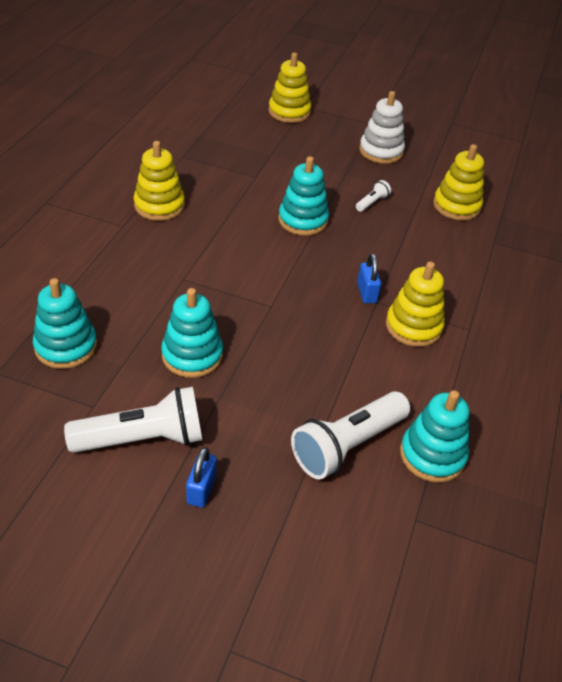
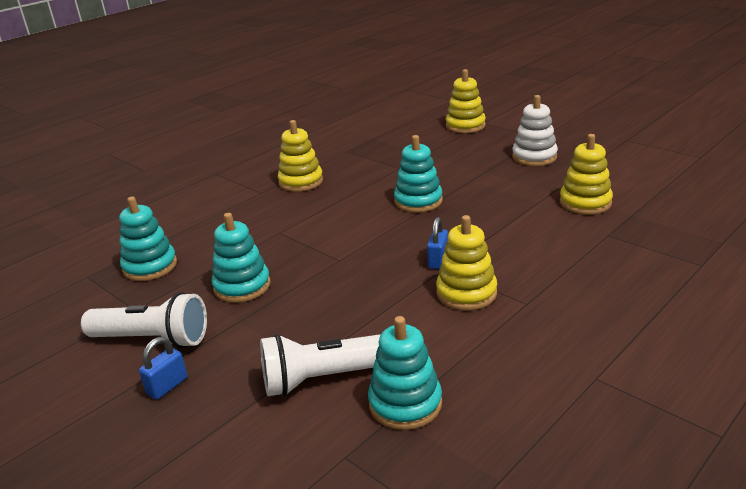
camera: 30 degrees right, 15 degrees down
white flashlight [356,180,391,212] -> none

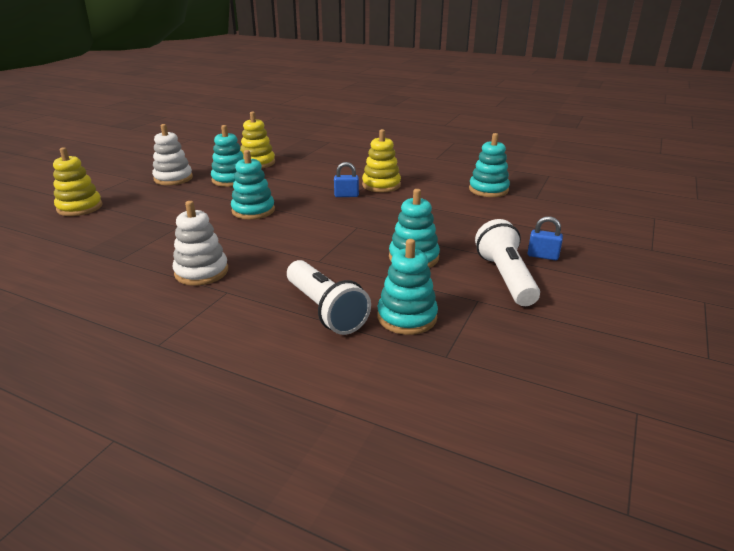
camera: 110 degrees left, 0 degrees up
white flashlight [260,334,381,396] -> white flashlight moved to [287,260,371,335]
yellow stacking toy [278,120,323,192] -> white stacking toy [173,201,228,286]
none -> turquoise stacking toy [211,125,244,187]

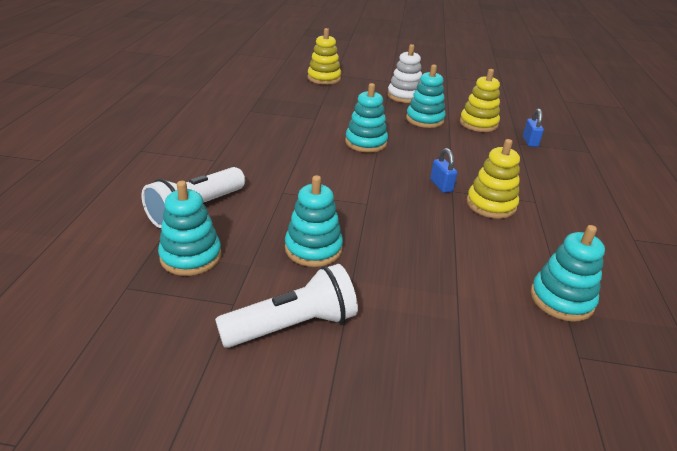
camera: 70 degrees right, 5 degrees up
white stacking toy [173,201,228,286] -> none
blue padlock [528,216,563,260] -> blue padlock moved to [523,108,544,147]

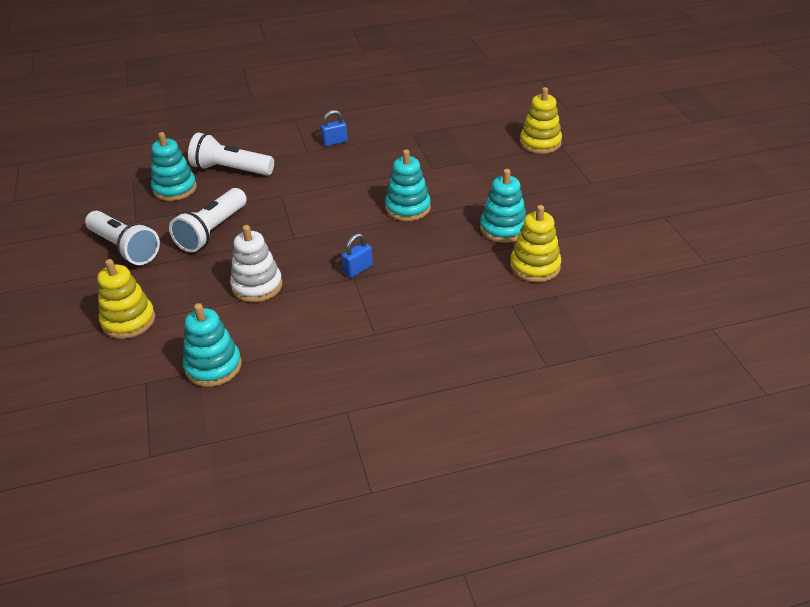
camera: 70 degrees right, 5 degrees up
turquoise stacking toy [285,175,343,267] -> white flashlight [169,188,247,252]
white stacking toy [387,44,422,103] -> white stacking toy moved to [230,225,283,302]
yellow stacking toy [467,139,520,219] -> yellow stacking toy moved to [97,259,155,339]
blue padlock [523,108,544,147] -> blue padlock moved to [321,110,348,146]

